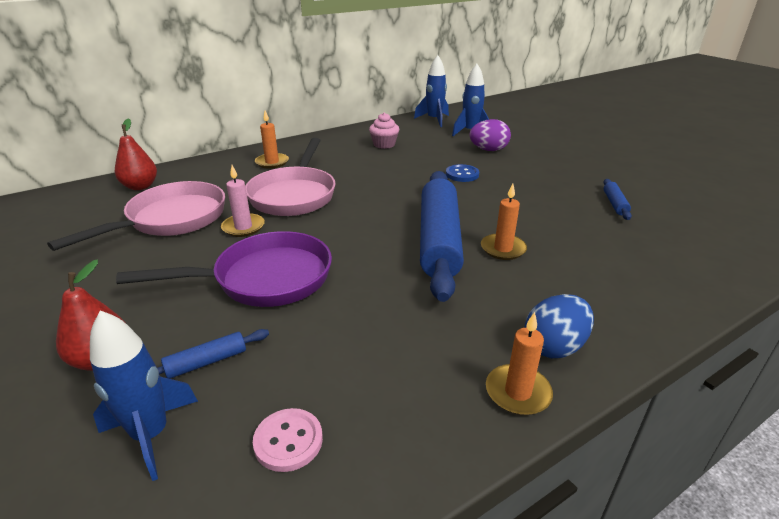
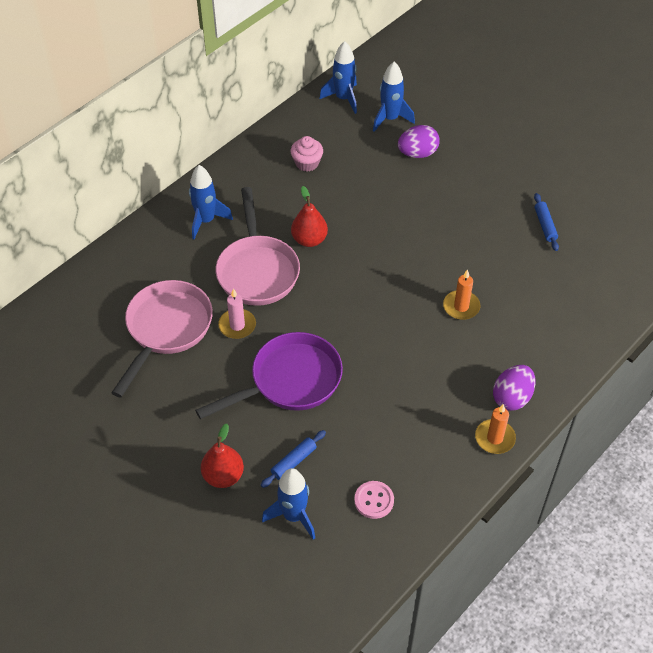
camera: 15 degrees left, 20 degrees up
red pear [115,119,157,190] -> red pear moved to [291,186,328,247]
orange candle [255,110,289,169] -> blue rocket [189,165,233,239]
blue rolling pin [420,171,464,302] -> none
blue button [446,164,479,182] -> none
blue egg [524,294,594,358] -> purple egg [493,365,536,411]

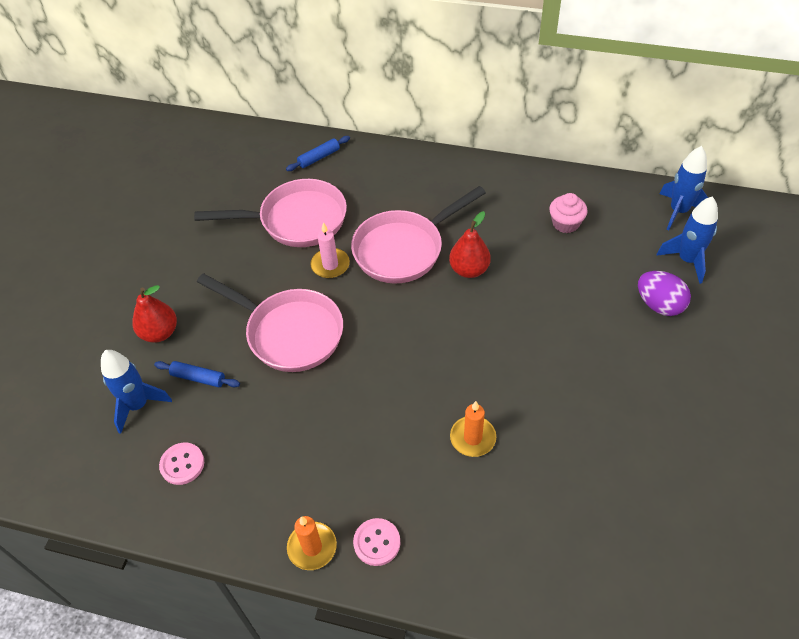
camera: 65 degrees right, 0 degrees up
blue rocket [189,165,233,239] -> none
purple pan [195,332,343,419] -> pink pan [197,273,343,372]
purple egg [493,365,536,411] -> pink button [353,518,401,566]
blue rolling pin [534,193,559,251] -> blue rolling pin moved to [286,136,350,171]

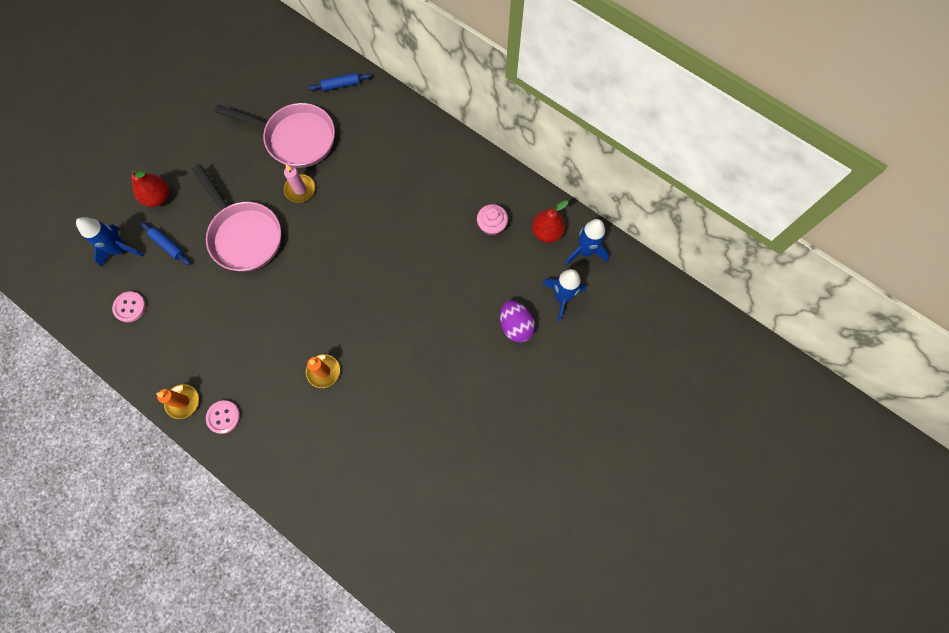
camera: 20 degrees right, 20 degrees up
pink pan [351,186,486,284] -> none
red pear [449,211,491,278] -> red pear moved to [532,200,568,243]

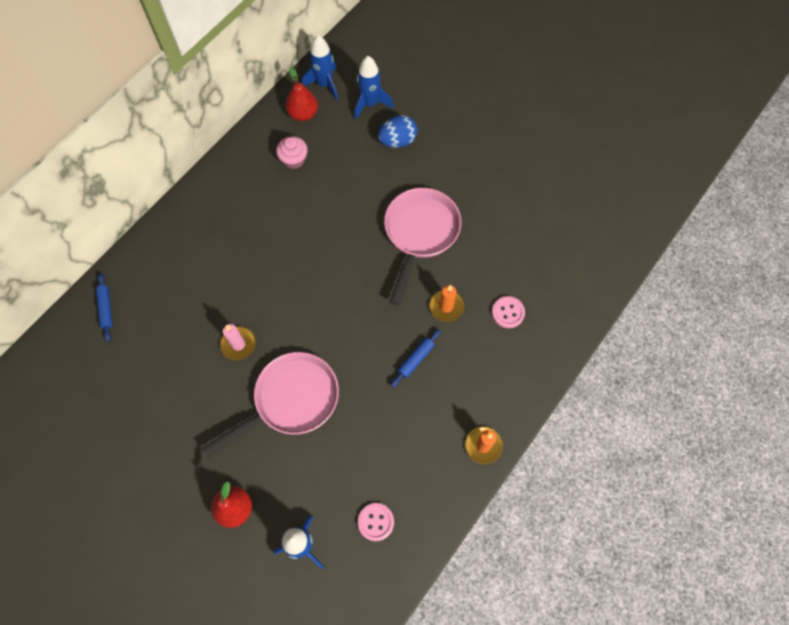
camera: 90 degrees left, 5 degrees down
blue rolling pin [141,222,191,265] -> blue rolling pin moved to [390,329,441,387]
pink button [206,400,240,434] -> pink button moved to [492,296,525,328]
pink pan [215,103,335,168] -> pink pan moved to [384,188,461,305]
purple egg [500,301,535,342] -> blue egg [378,115,417,148]

